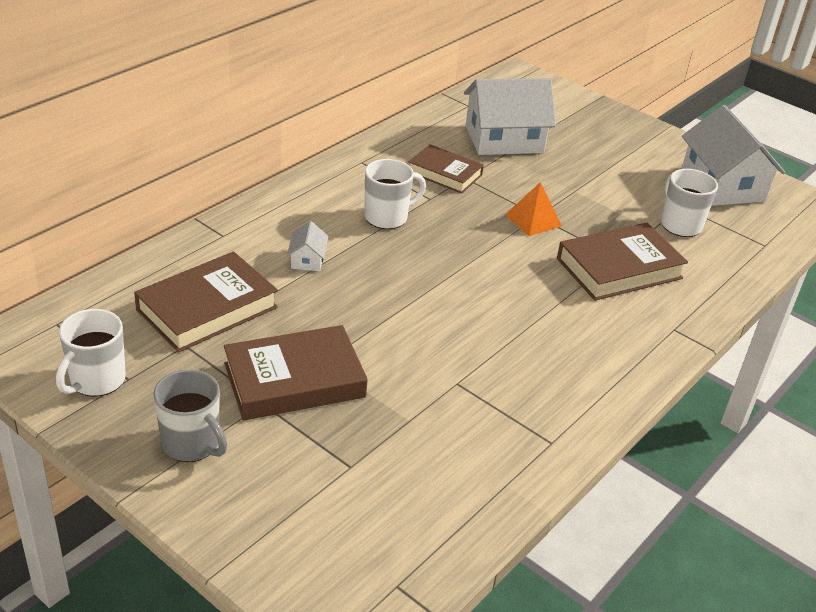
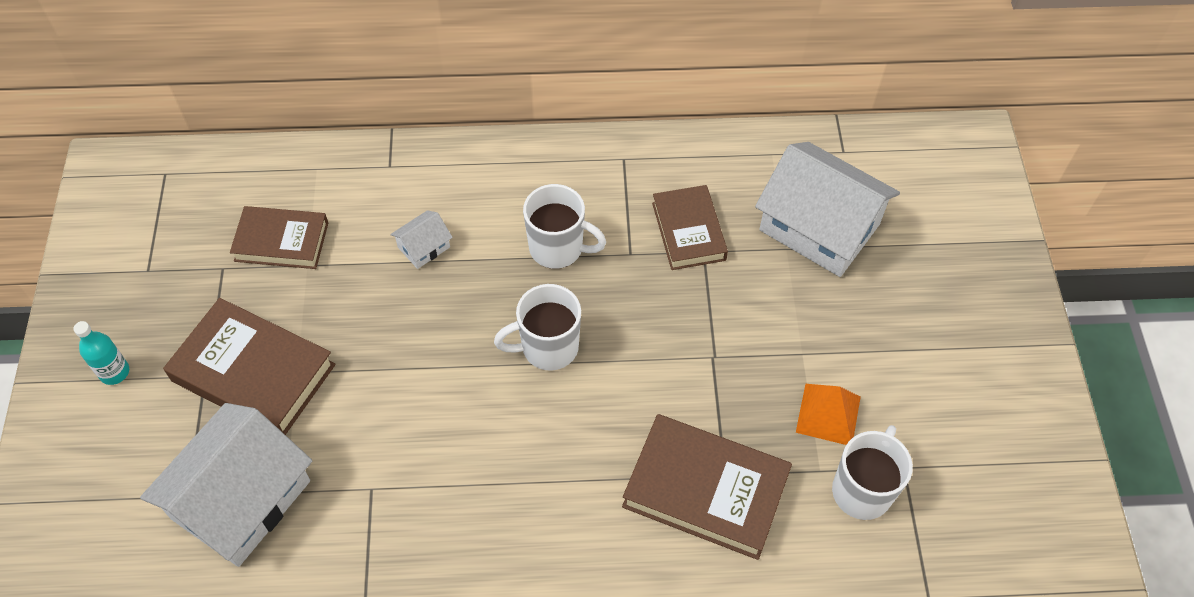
camera: 50 degrees right, 20 degrees up
white mug [56,309,126,397] -> white mug moved to [494,284,581,371]
brown book [134,251,278,353] -> brown book [230,206,328,269], size x0.66
grey mug [153,369,227,462] -> turquoise bottle [73,321,129,385]
orange pyramid [505,182,562,236] -> orange pyramid moved to [796,384,861,445]
white house [682,105,785,206] -> white house moved to [140,403,313,567]

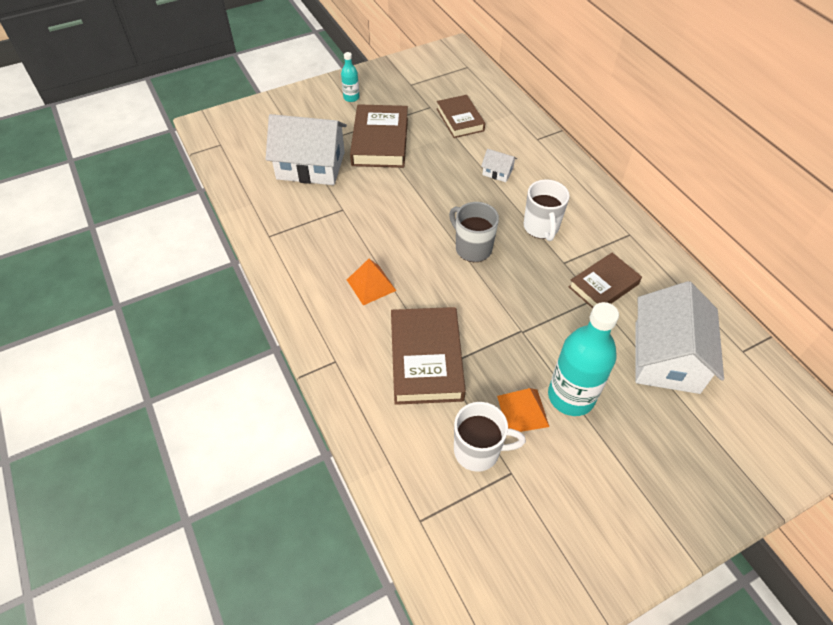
camera: 65 degrees right, 5 degrees down
white mug [494,284,581,371] -> grey mug [449,202,499,262]
none -> orange pyramid [347,259,396,305]
none -> turquoise bottle [548,302,619,416]

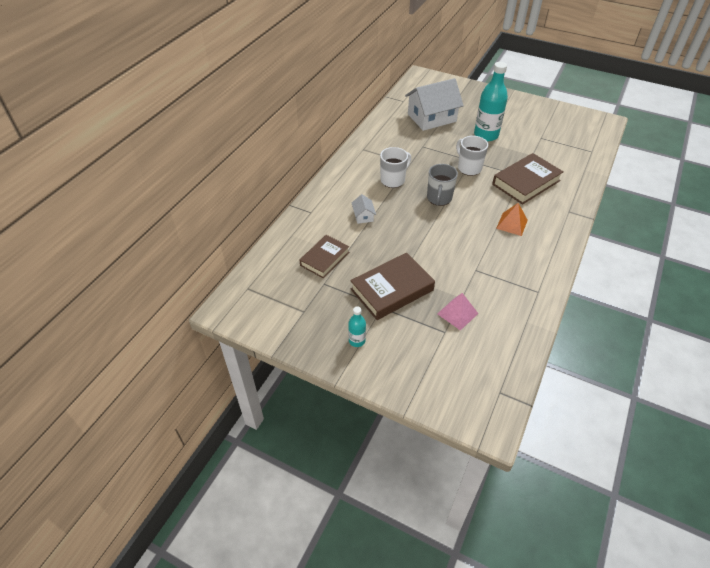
camera: 125 degrees left, 5 degrees down
white house [266,114,347,185] -> pink pyramid [437,293,478,331]
white mug [454,402,526,472] -> white mug moved to [456,136,488,176]
orange pyramid [497,388,549,432] -> none
brown book [569,253,642,308] -> none

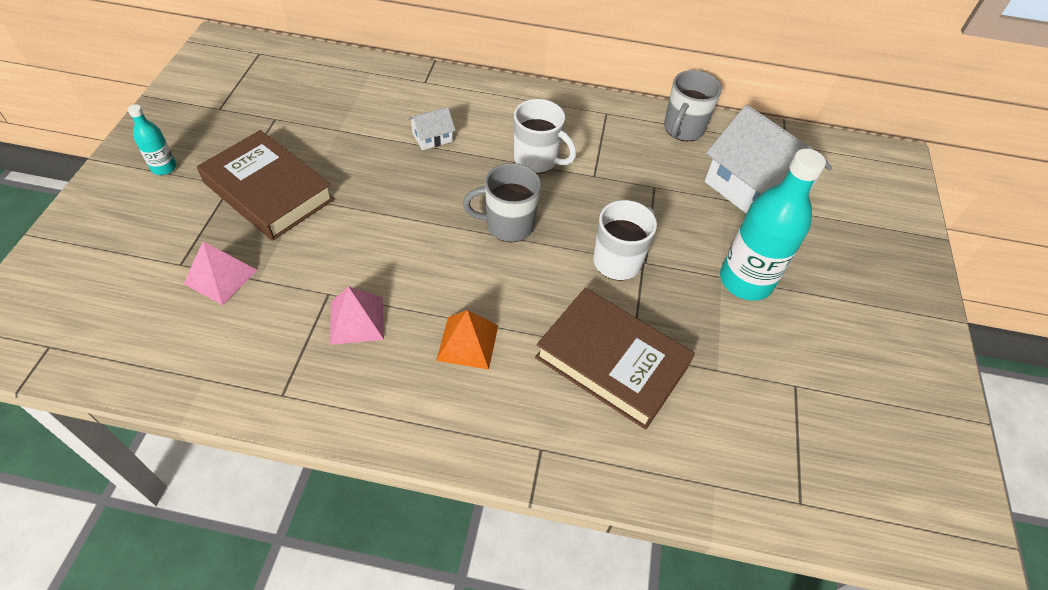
camera: 70 degrees right, 5 degrees up
brown book [299,235,349,278] -> none
none -> pink pyramid [330,286,384,345]
none -> grey mug [664,70,722,141]

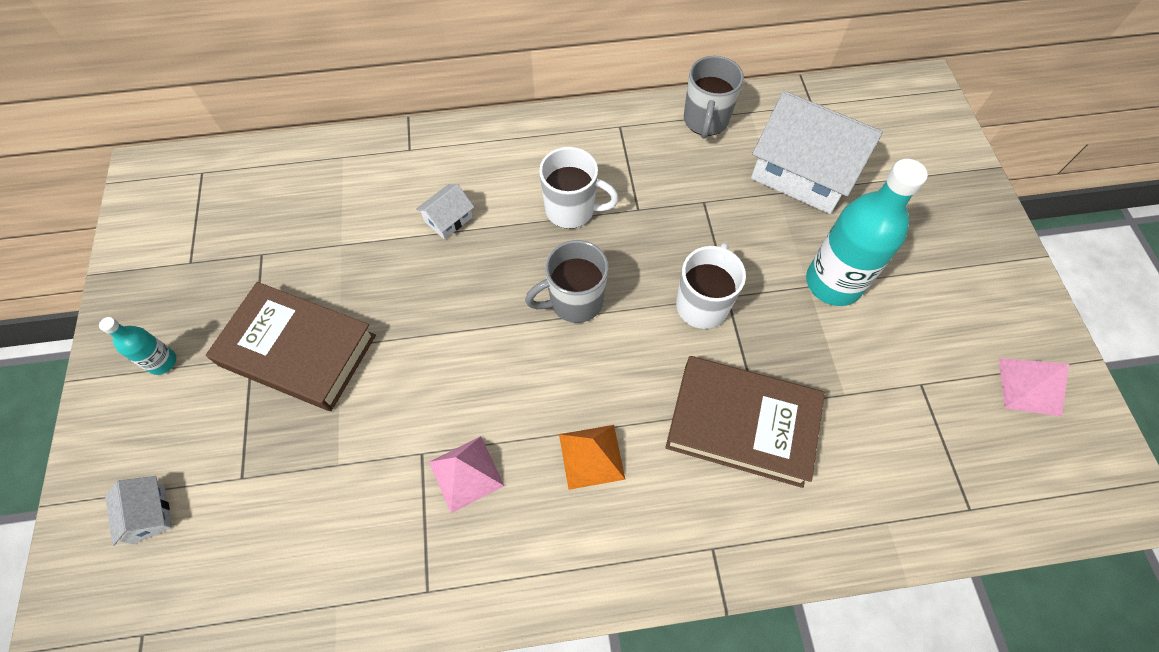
camera: 15 degrees left, 10 degrees up
pink pyramid [184,241,258,305] -> pink pyramid moved to [999,358,1069,417]
none -> white house [105,476,172,546]

